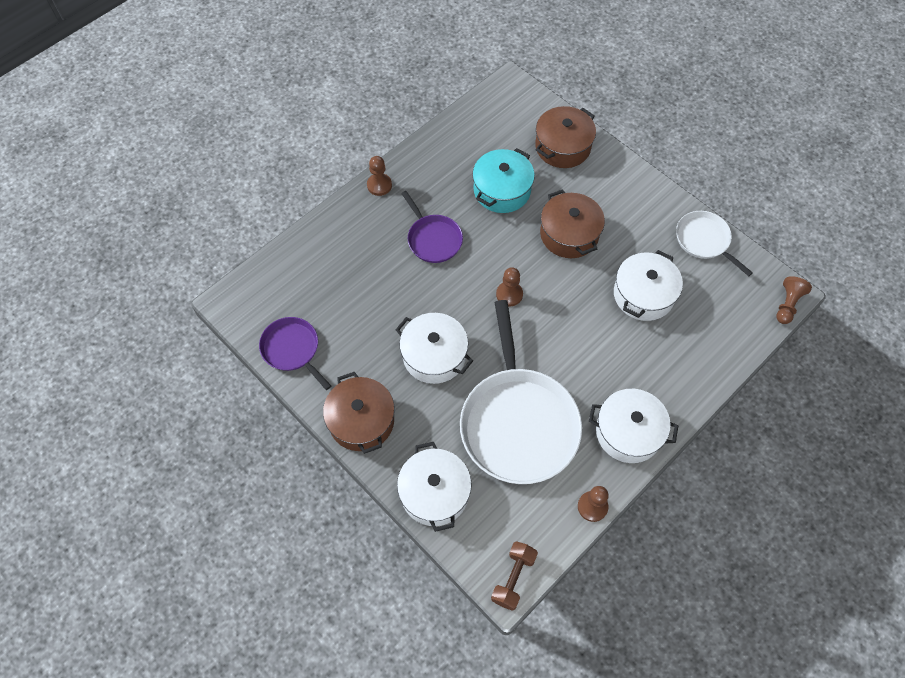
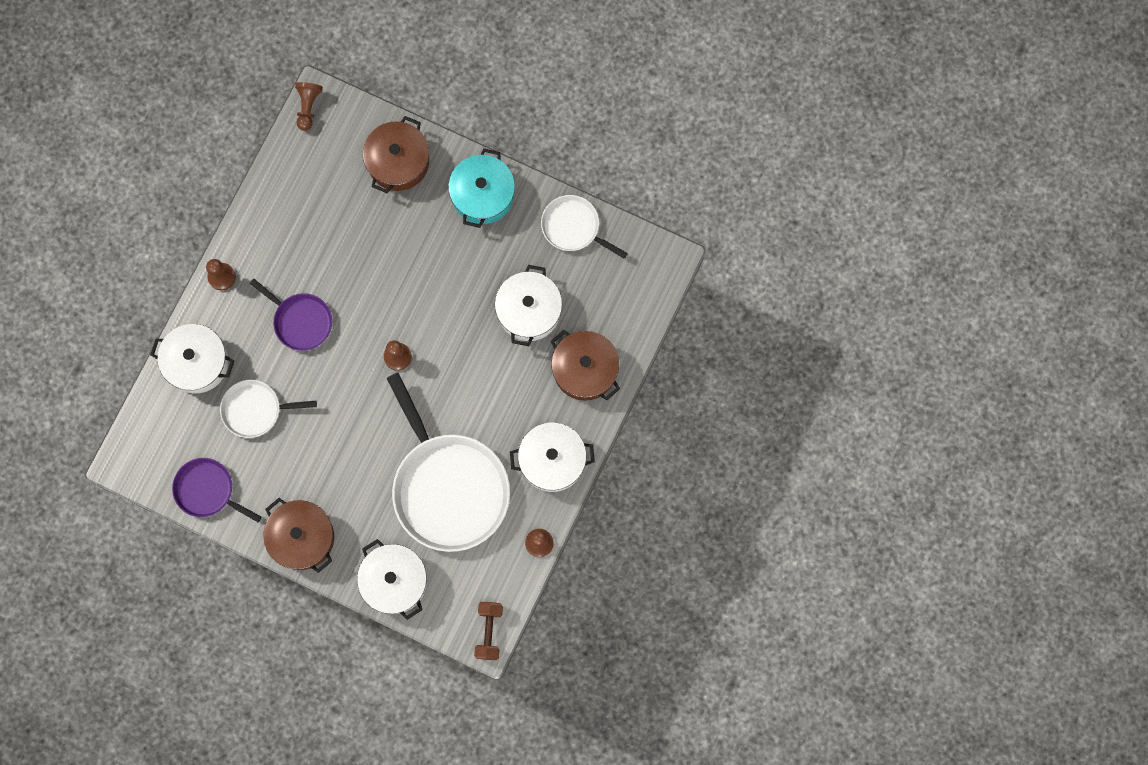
camera: 20 degrees left, 15 degrees up
white pot [396,313,473,384] -> white pot moved to [150,324,234,393]
turquoise pot [472,148,535,213] -> turquoise pot moved to [448,148,515,228]
brown pot [540,189,605,258] -> brown pot moved to [551,330,620,401]
brown pawn [776,276,812,324] -> brown pawn moved to [295,82,323,131]
none -> white pan [220,380,317,438]

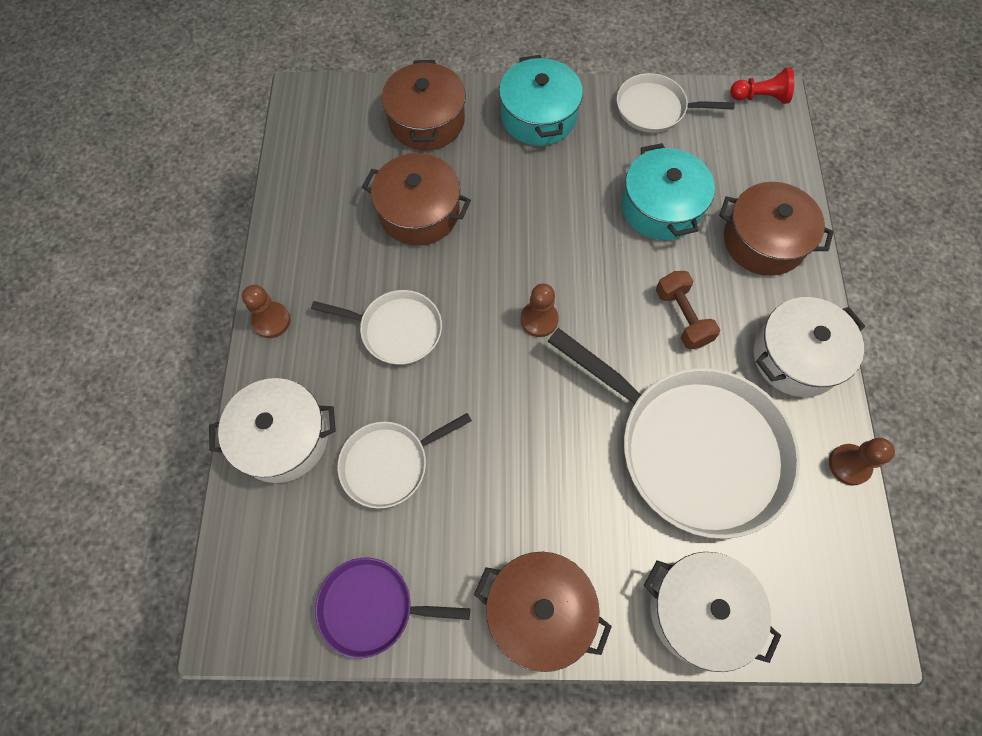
camera: 25 degrees left, 10 degrees down
purple pan [250,279,332,351] -> white pan [311,290,442,365]
brown pawn [295,82,323,131] -> none
brown dumbbell [474,602,503,660] -> brown dumbbell moved to [656,271,720,349]
white pot [495,265,562,346] -> turquoise pot [622,143,715,240]
none -> brown pot [362,153,471,246]
none -> red pawn [730,67,794,104]

